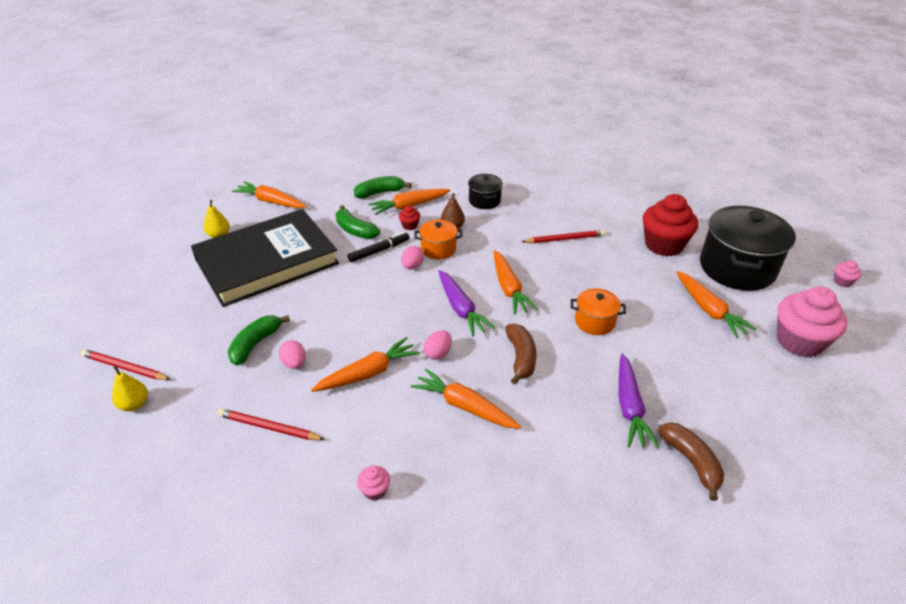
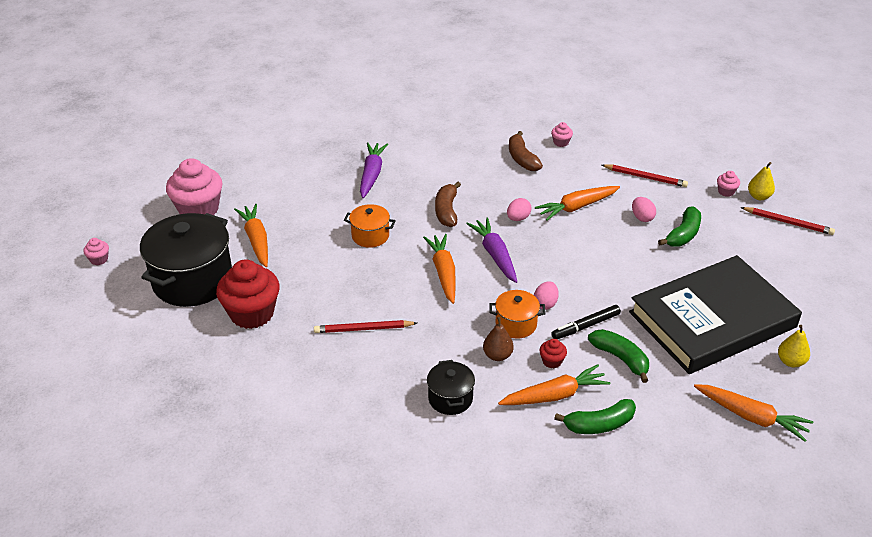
camera: 175 degrees left, 0 degrees up
orange carrot [411,369,521,429] -> none
brown banana [658,422,724,501] -> brown banana moved to [509,131,543,171]
none -> pink cupcake [717,171,740,197]

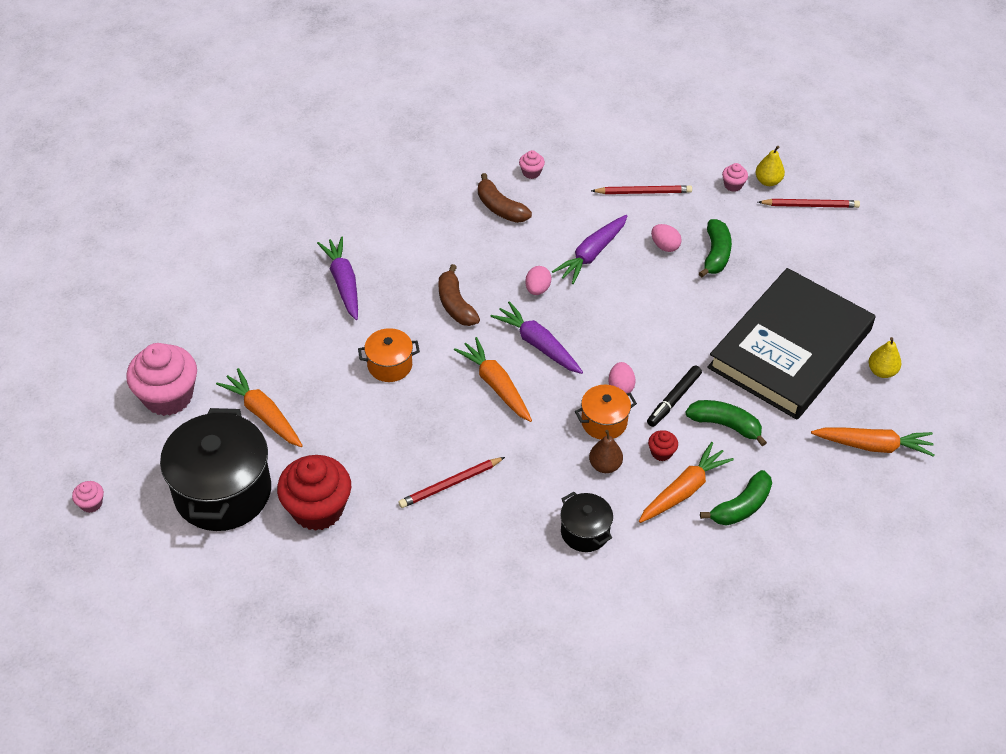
camera: 25 degrees left, 10 degrees up
orange carrot [535,186,620,221] -> purple carrot [552,215,627,284]

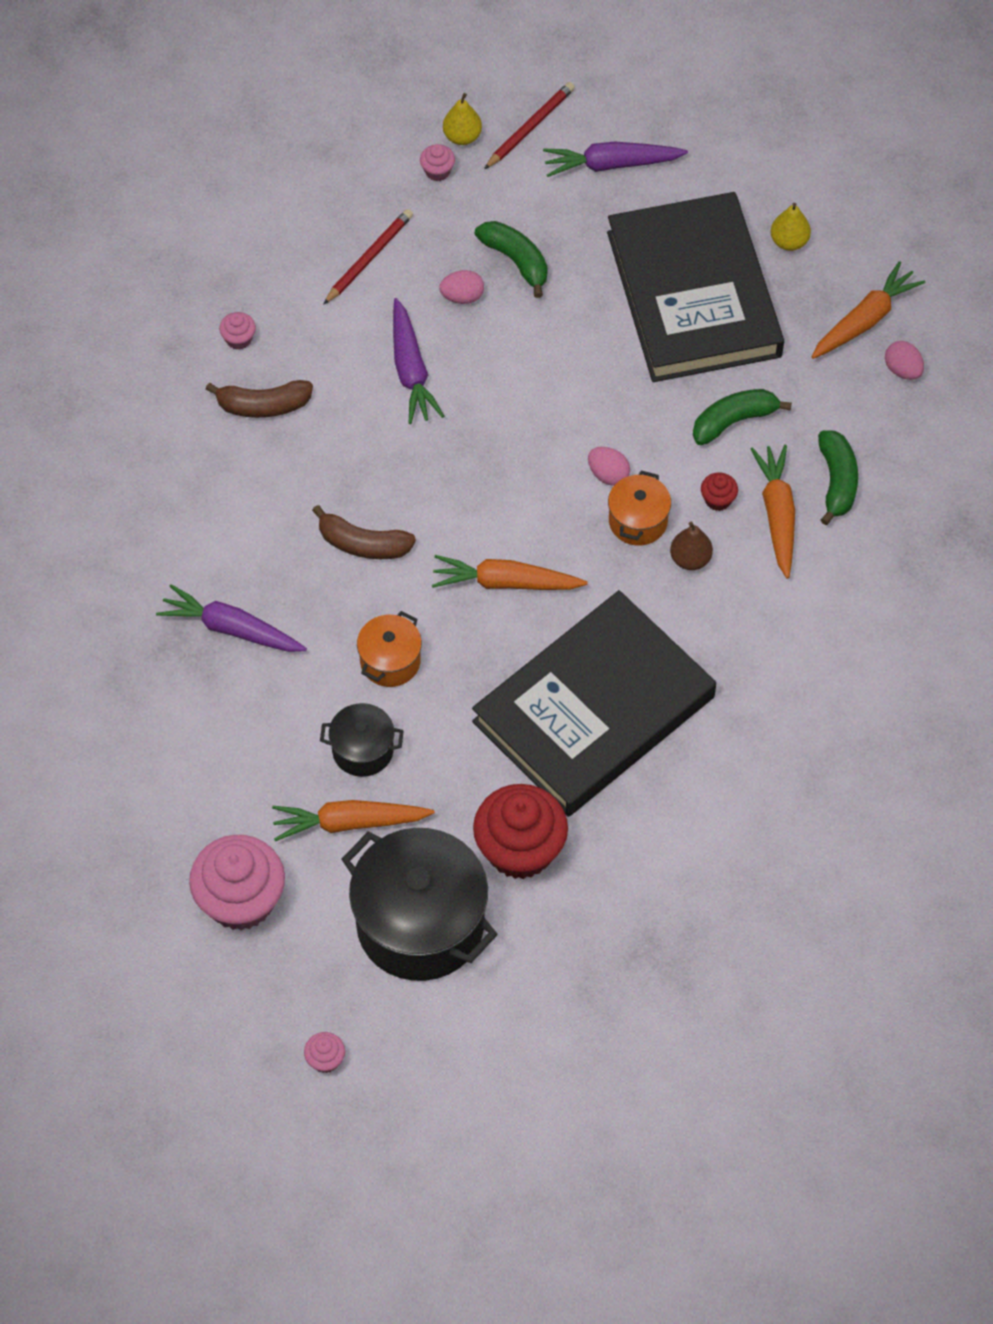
camera: 50 degrees left, 10 degrees up
red pencil [398,457,505,508] -> black book [472,590,716,817]
purple carrot [491,301,583,374] -> purple carrot moved to [543,142,688,177]
pink egg [525,266,551,295] -> pink egg moved to [885,341,924,380]
black pot [560,492,613,552] -> black pot moved to [320,703,404,777]
black marker [647,366,702,427] -> none

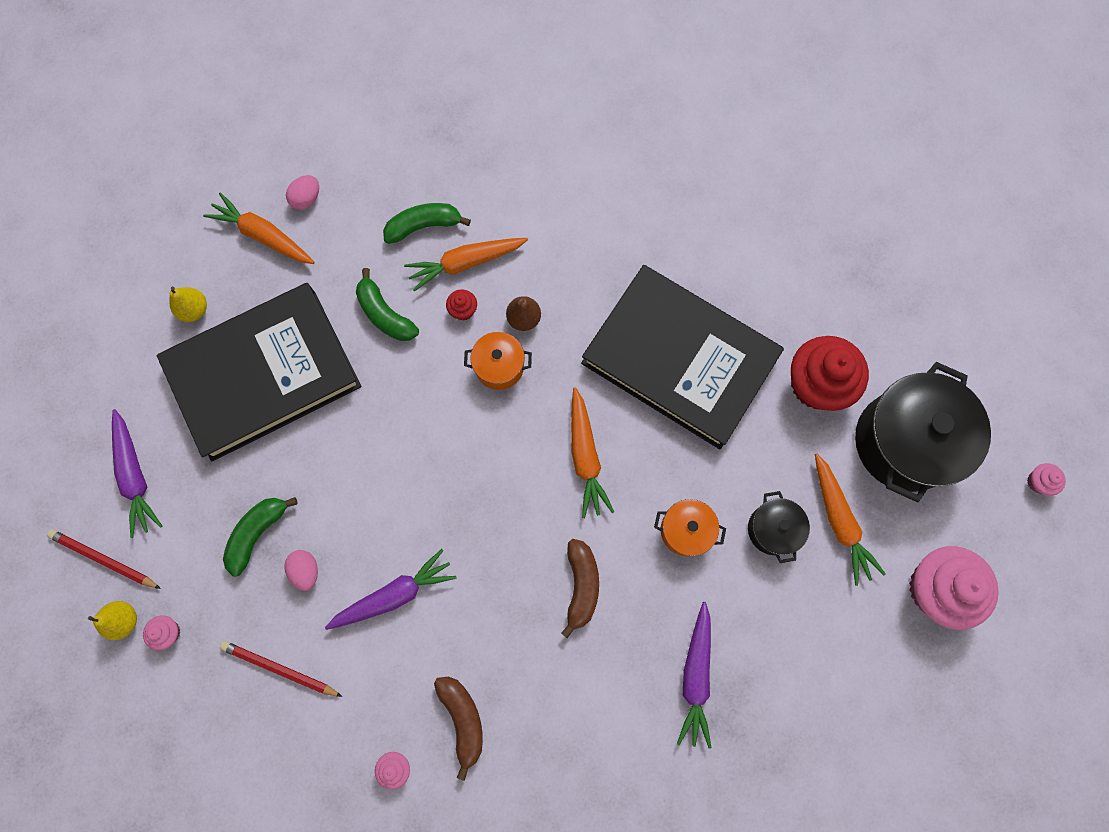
camera: 105 degrees left, 15 degrees up
pink egg [588,447,630,486] -> none

